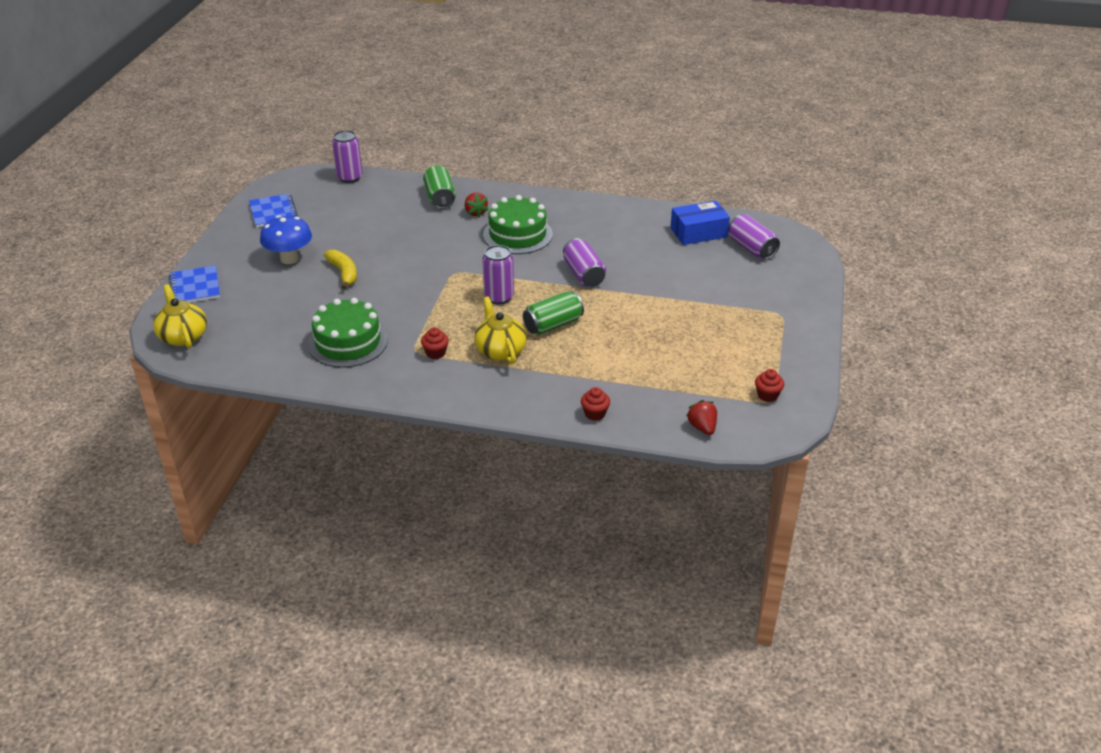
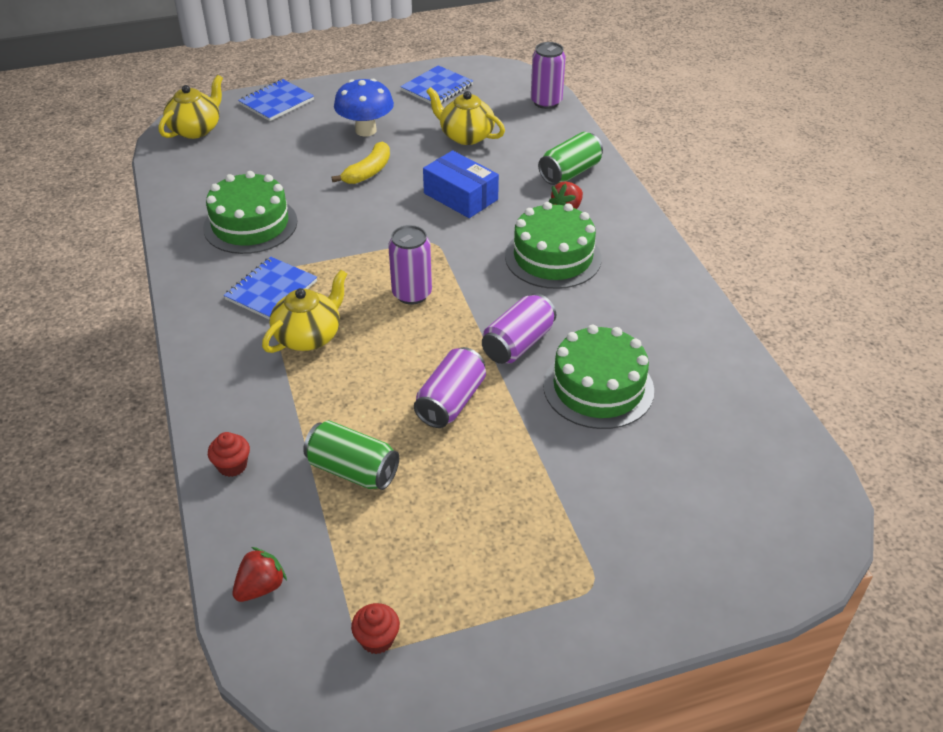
camera: 60 degrees right, 5 degrees up
red cupcake [421,327,449,359] -> blue notebook [224,257,317,320]
green can [523,291,584,335] -> green can moved to [303,420,399,490]
blue box [670,201,730,245] -> blue box moved to [423,150,499,218]
purple can [728,214,780,259] -> purple can moved to [414,347,486,428]
none -> yellow teapot [426,87,505,145]
none -> green cake [543,325,654,429]

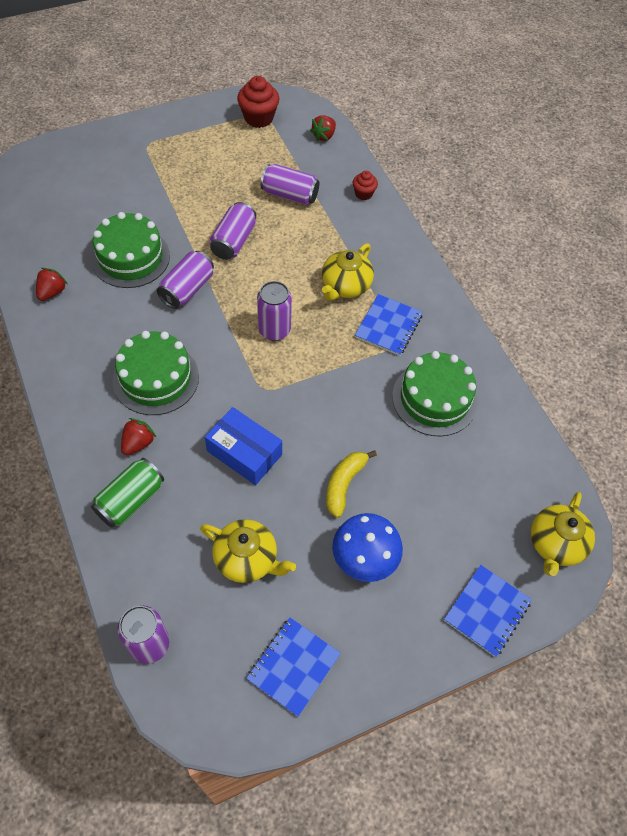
camera: 170 degrees right, 15 degrees up
green can [303,420,399,490] -> purple can [260,164,319,205]
red cupcake [351,603,400,654] -> red cupcake [237,76,279,128], size x1.74
none -> red strawberry [36,268,67,301]

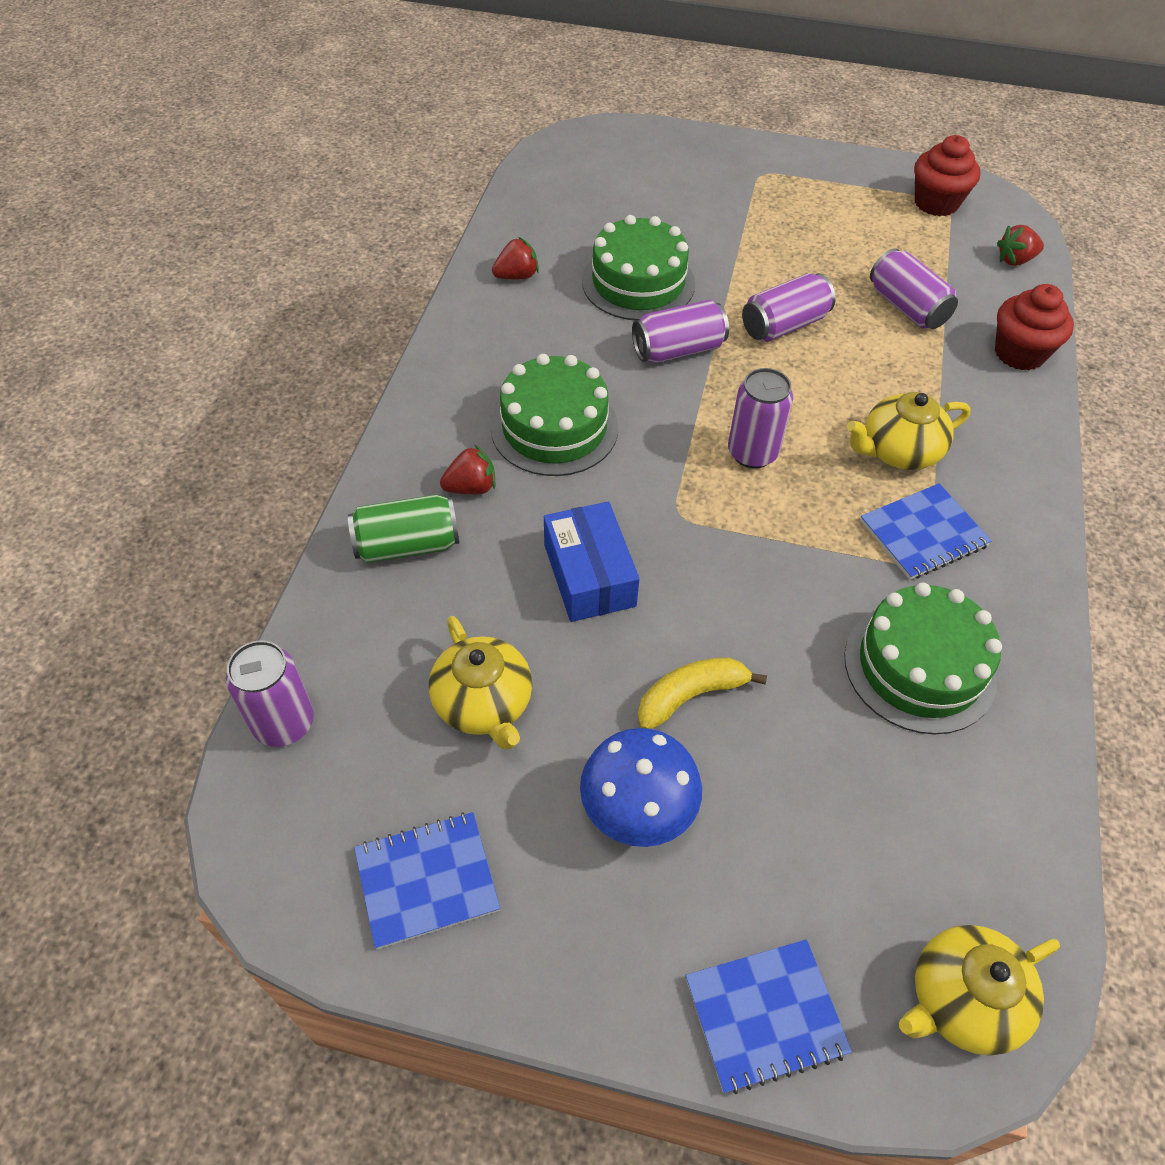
camera: 40 degrees right, 5 degrees down
red cupcake [353,171,378,200] -> red cupcake [995,284,1074,370], size x1.74

